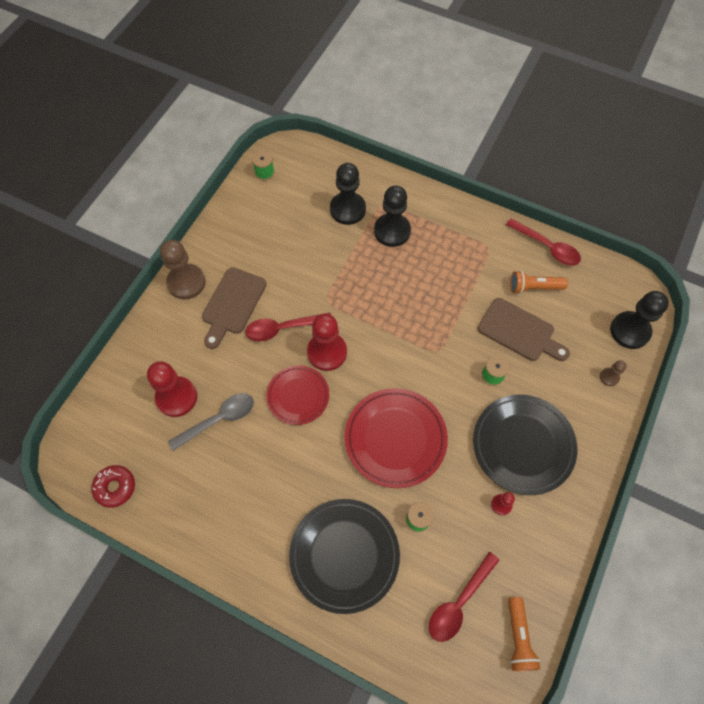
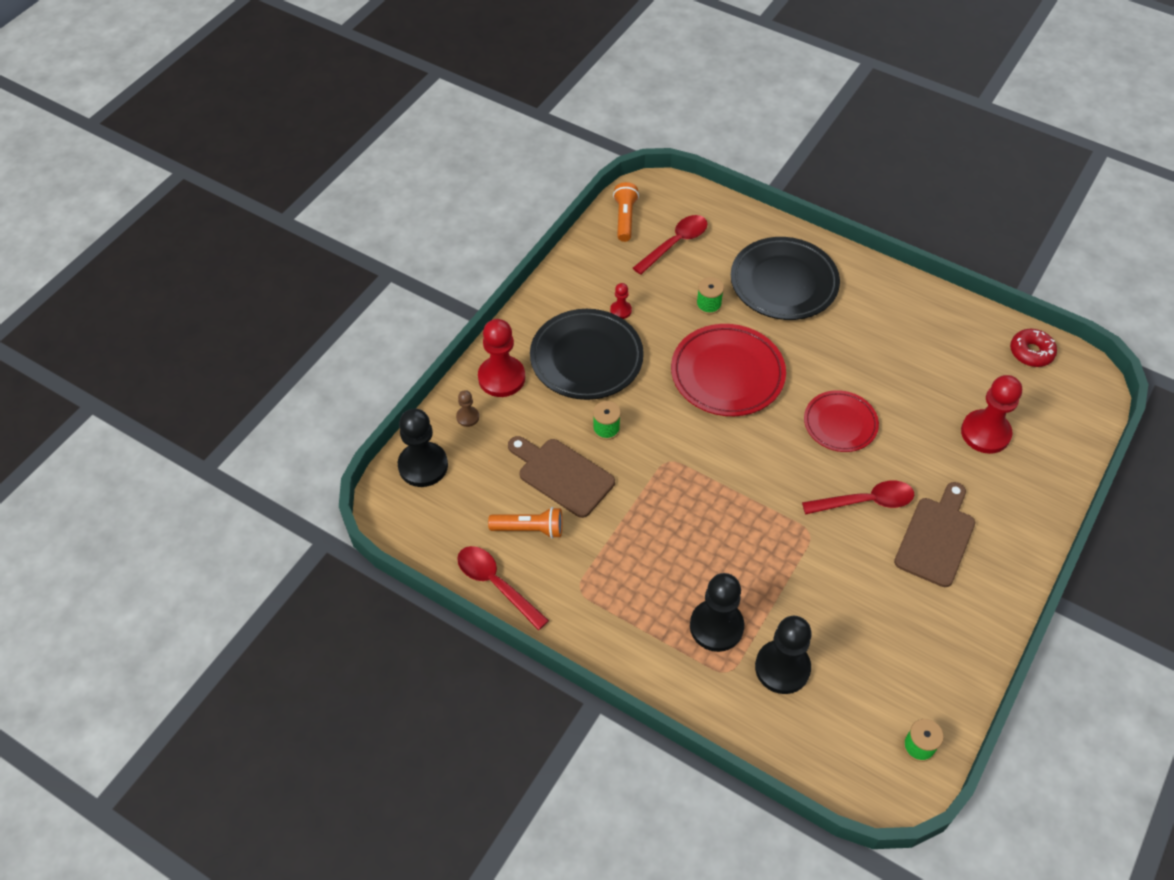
camera: 175 degrees left, 10 degrees down
brown pawn [160,240,206,299] -> none
grey spoon [168,393,254,451] -> none
red pawn [307,313,347,371] -> red pawn moved to [478,319,525,397]

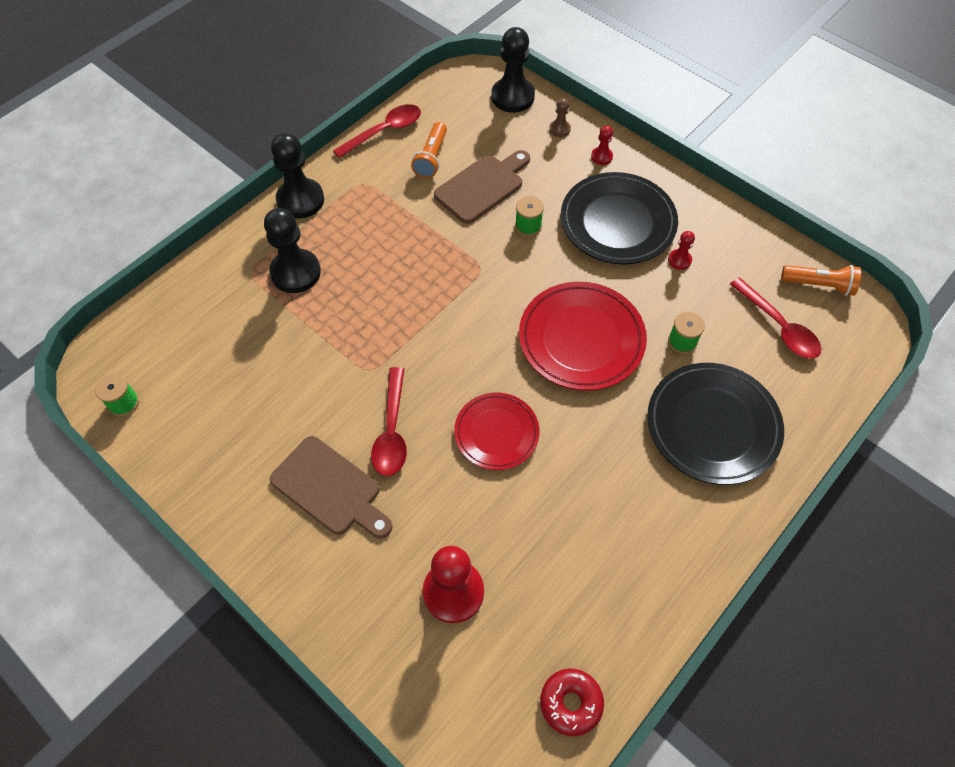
camera: 100 degrees right, 5 degrees up
red pawn [478,319,525,397] -> red pawn [591,126,613,165], size x0.47
black pawn [755,616,812,694] -> black pawn moved to [271,133,324,219]

